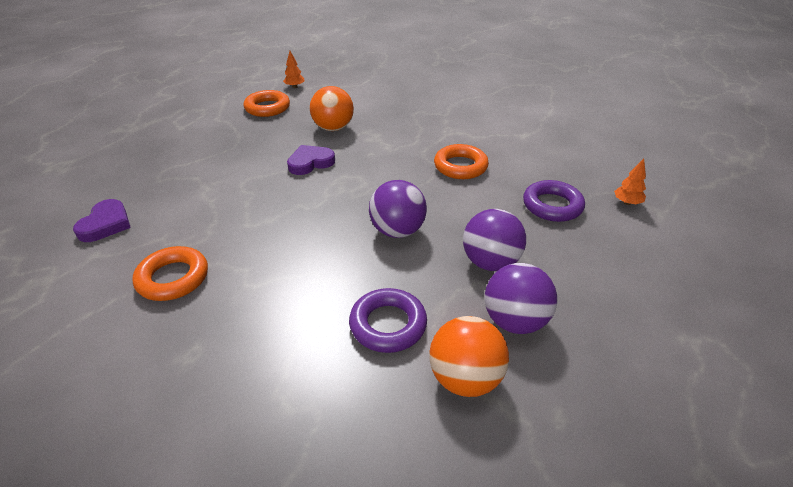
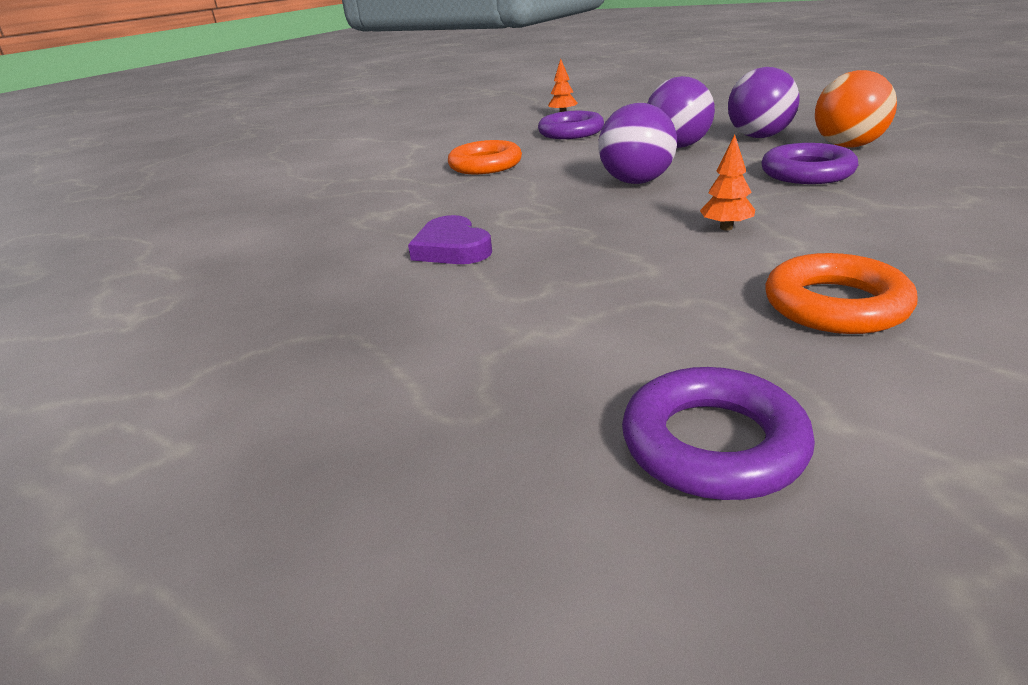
camera: 85 degrees left, 10 degrees down
purple heart [73,199,131,242] -> purple ring [622,367,815,500]
orange ring [243,90,290,117] -> none
orange tree [283,51,305,88] -> orange tree moved to [700,134,755,230]
orange ball [310,86,354,131] -> none

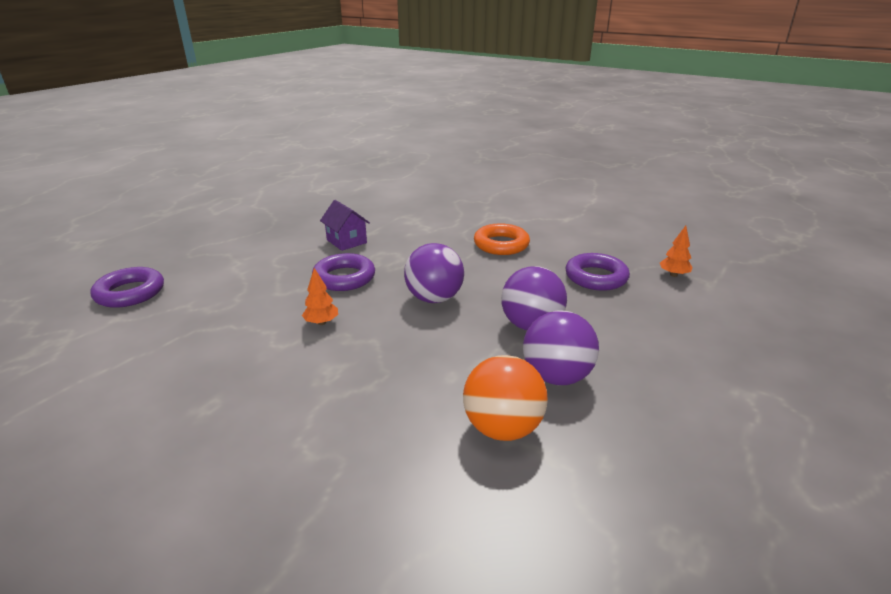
camera: 85 degrees right, 0 degrees up
purple heart [408,215,492,264] -> purple house [320,200,370,251]
purple ring [761,143,858,184] -> purple ring moved to [312,253,375,291]
orange ring [765,253,918,334] -> none

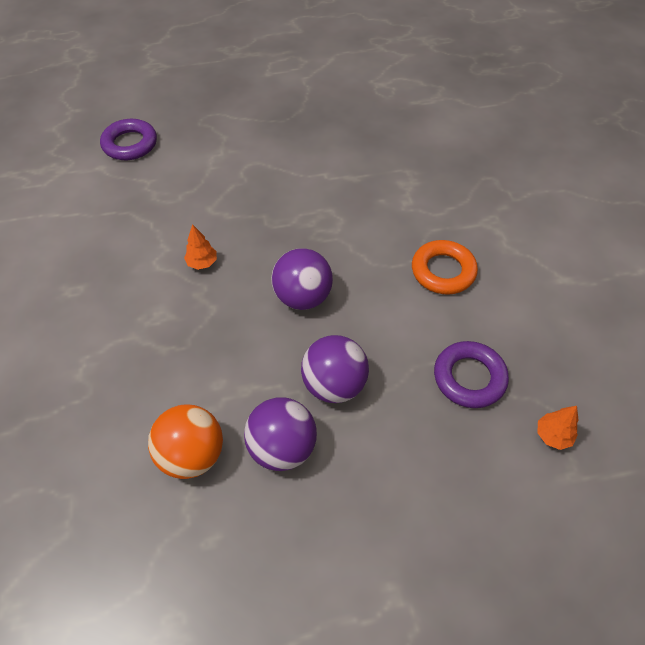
camera: 45 degrees right, 25 degrees up
purple ring [312,253,375,291] -> none
purple house [320,200,370,251] -> none

